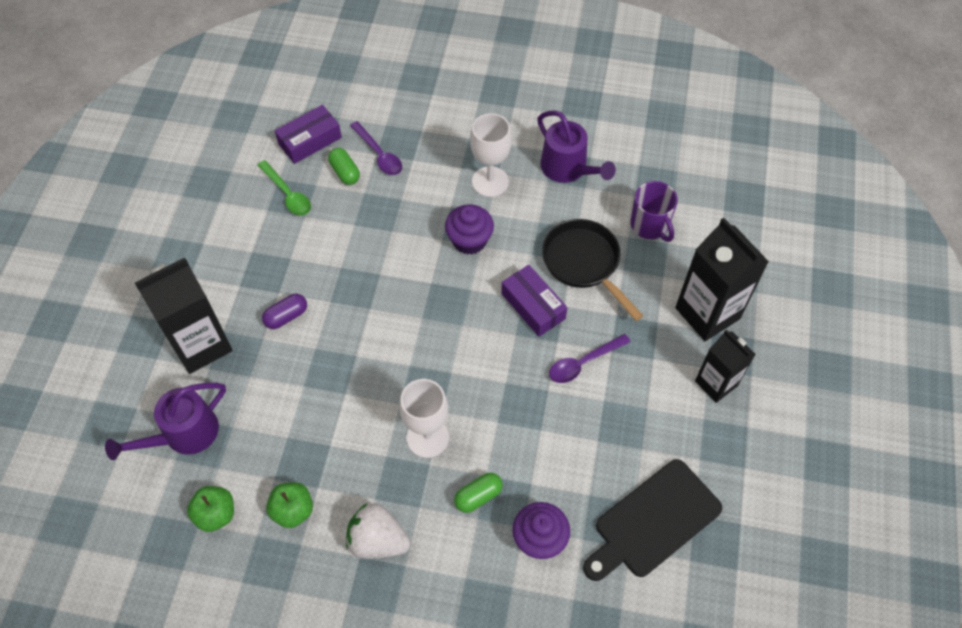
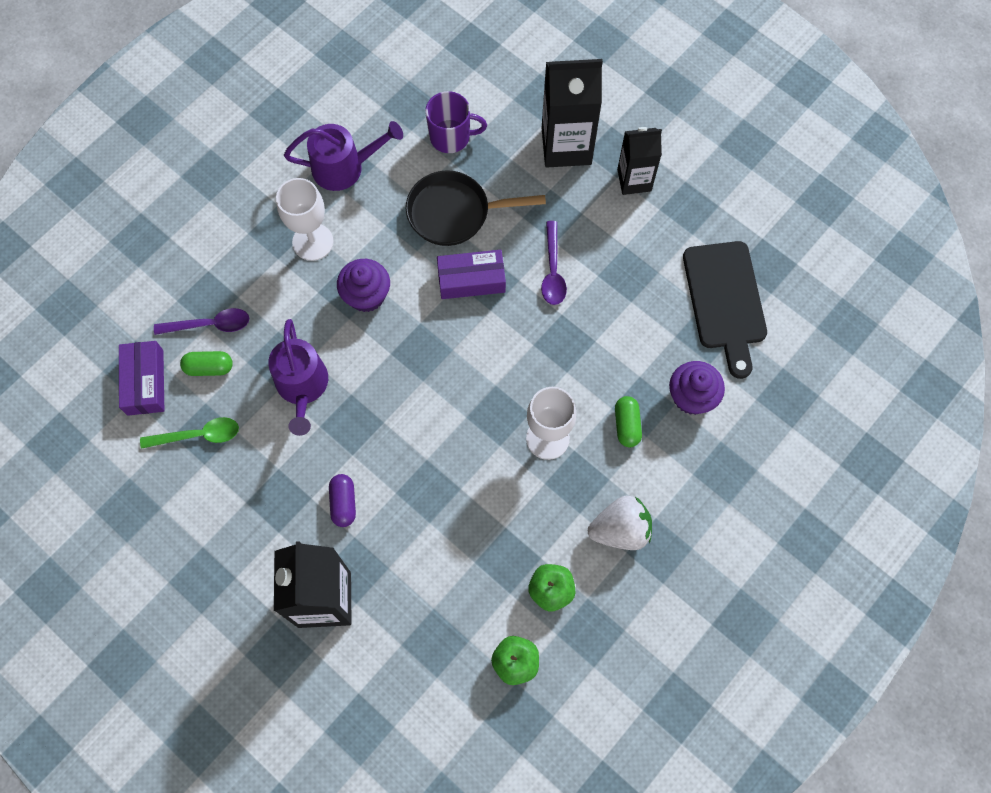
camera: 60 degrees left, 10 degrees up
purple watering can [105,383,226,460] -> purple watering can moved to [268,319,328,436]
white strawberry [346,503,410,559] -> white strawberry turned 150 degrees counterclockwise [588,496,652,550]

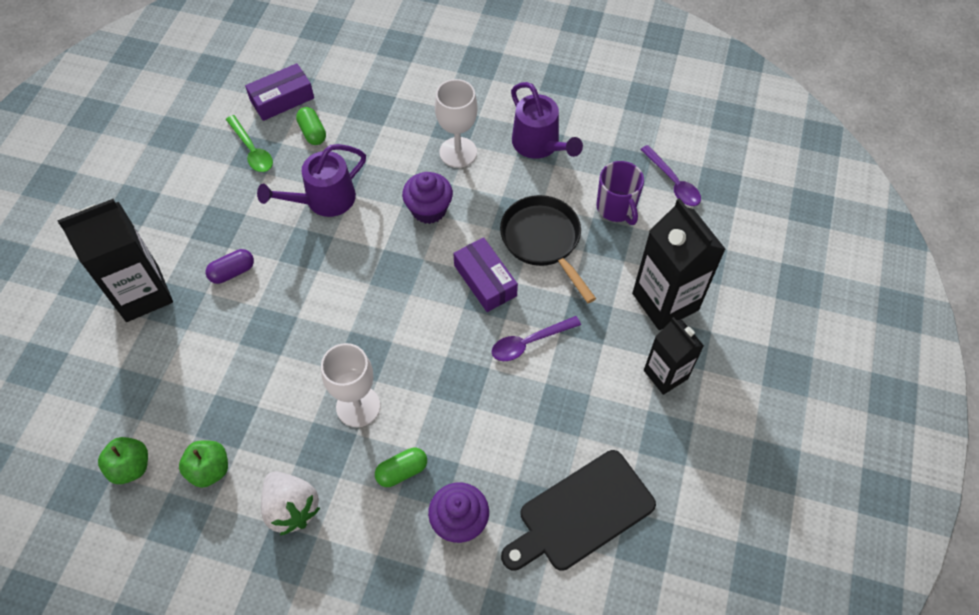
camera: 65 degrees right, 10 degrees down
purple spoon [154,308,249,335] -> purple spoon moved to [640,145,701,206]

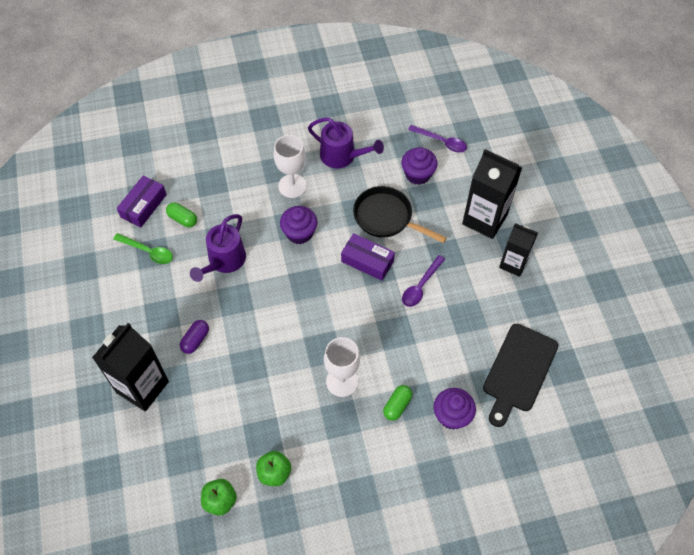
camera: 30 degrees left, 0 degrees up
white strawberry [261,471,320,535] -> none
purple mug [596,161,644,225] -> purple cupcake [401,147,438,185]

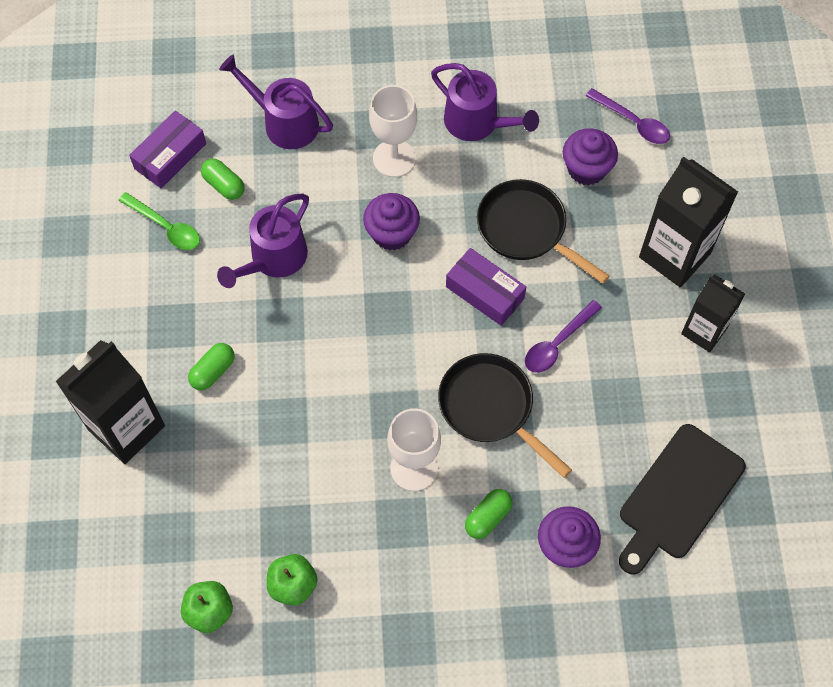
camera: 10 degrees right, 5 degrees up
purple capsule [180,320,209,354] -> green capsule [188,343,235,390]
none -> purple watering can [219,55,333,149]
none -> black pan [438,353,572,478]

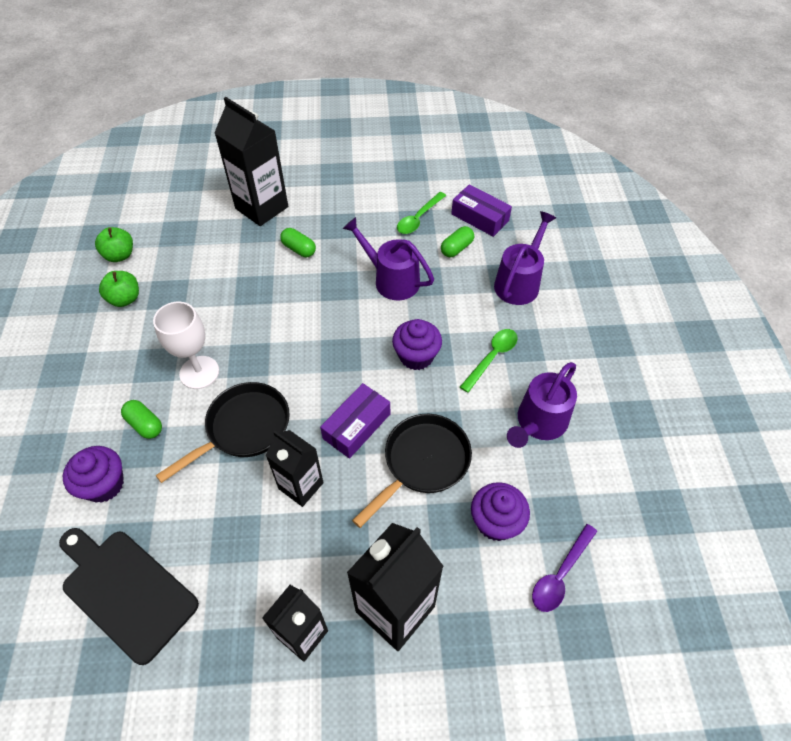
camera: 90 degrees right, 10 degrees down
white goblet [369,85,417,177] -> green spoon [460,329,518,393]
purple spoon [525,300,602,373] -> black carton [266,430,324,507]

